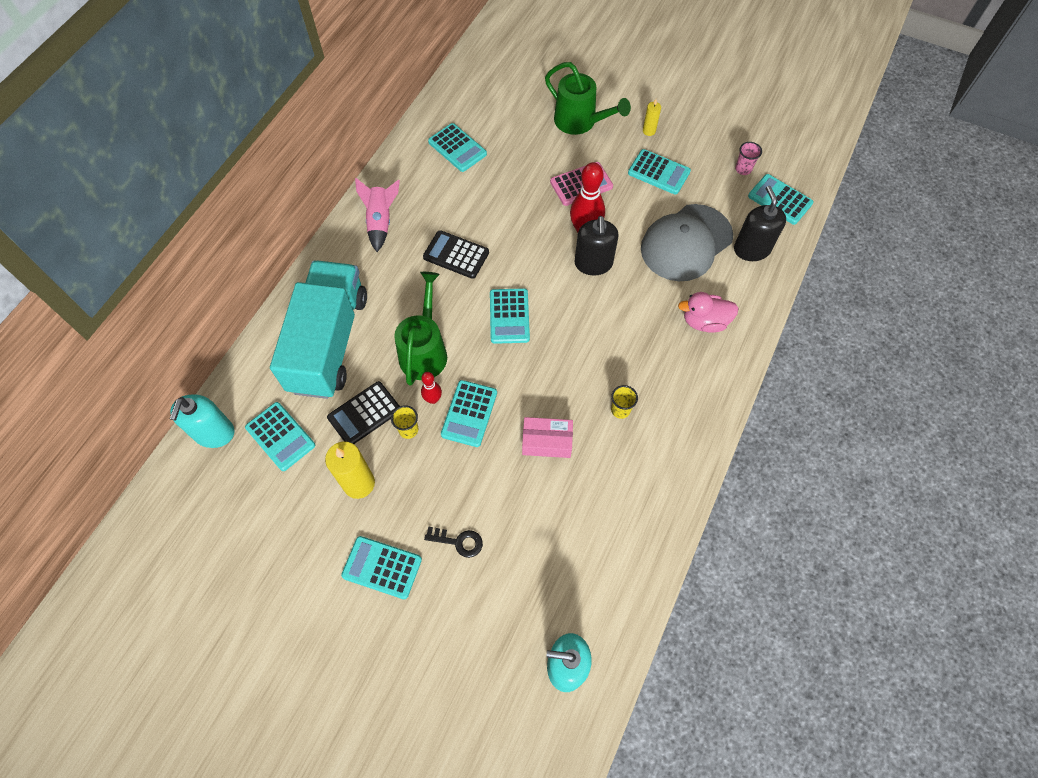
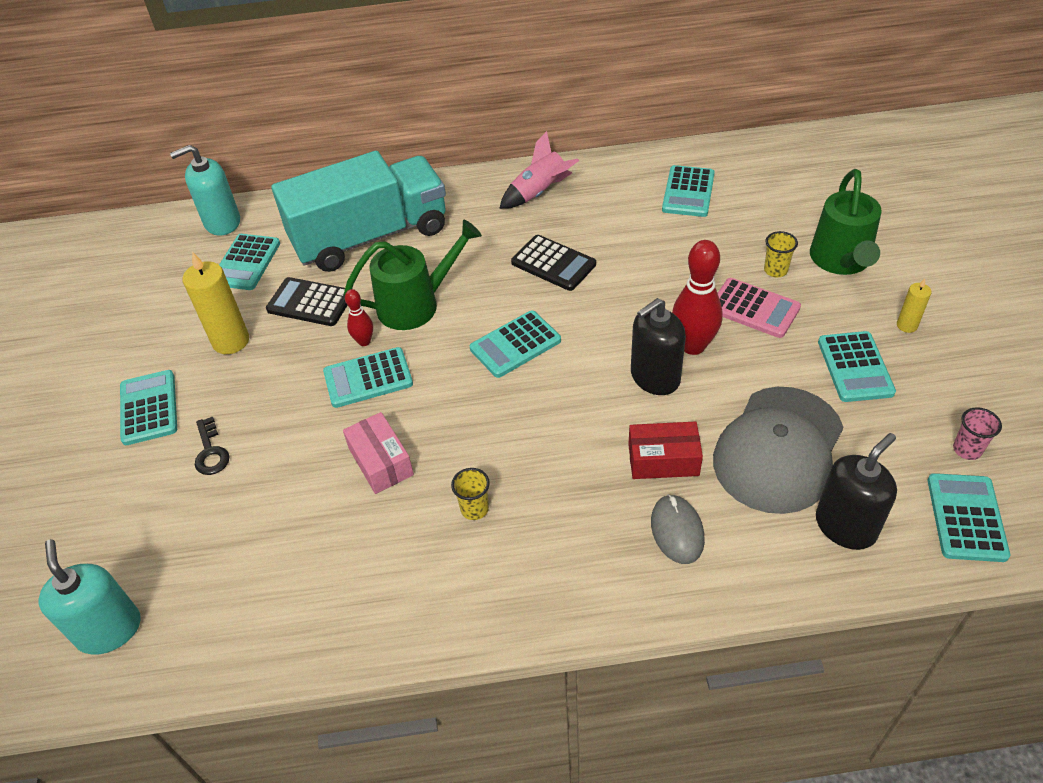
camera: 60 degrees right, 15 degrees down
yellow cup [391,405,418,439] -> yellow cup moved to [764,231,798,277]
black calculator [423,230,489,279] -> black calculator turned 135 degrees clockwise [511,235,596,291]
grey cap [641,204,733,281] -> grey cap turned 75 degrees counterclockwise [713,387,844,514]
pink duck [678,292,739,333] -> grey mouse [651,494,705,564]
none -> red box [628,421,703,479]

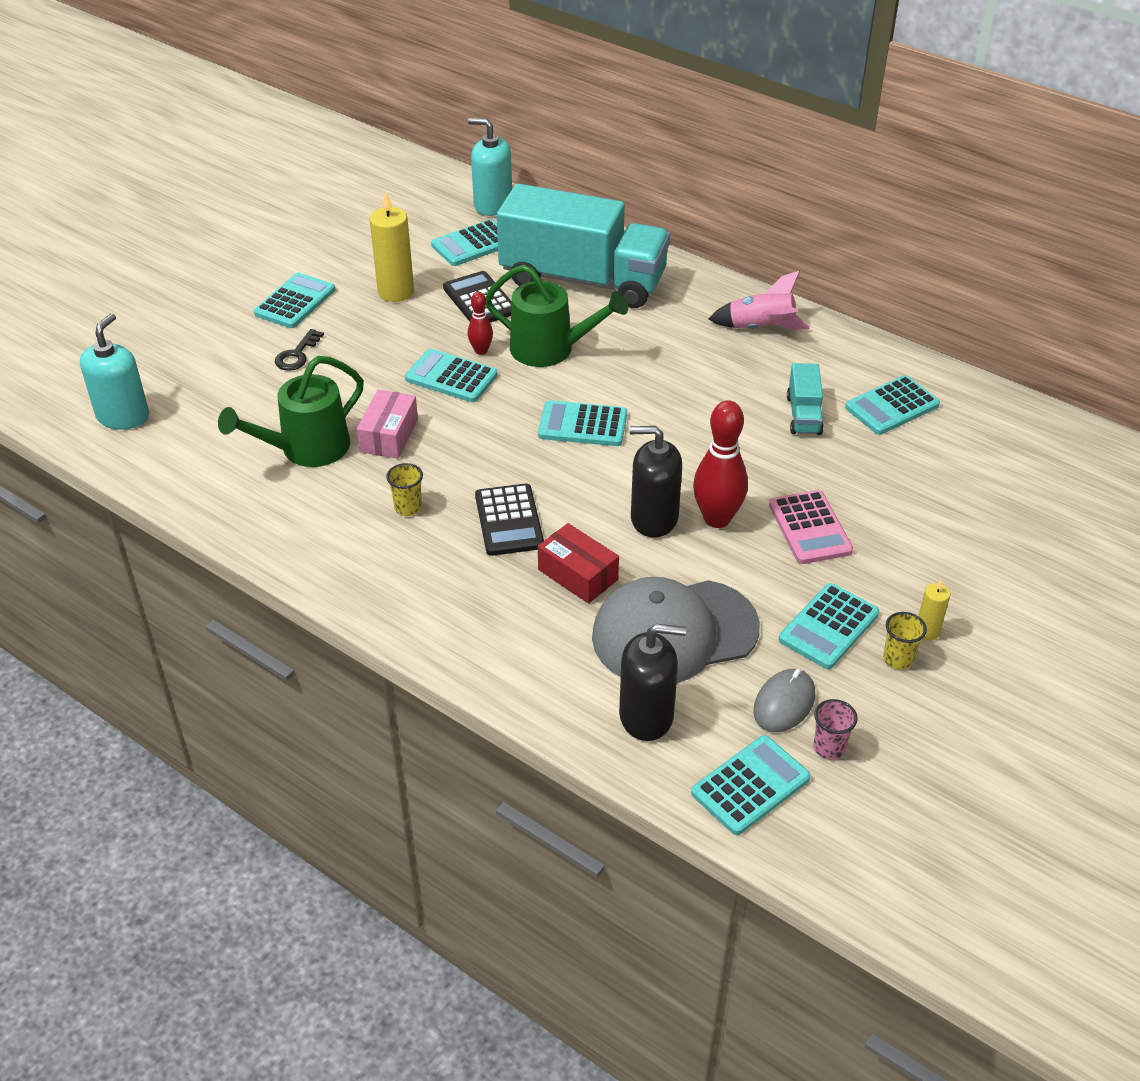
camera: 40 degrees right, 5 degrees down
black calculator [511,235,596,291] -> black calculator moved to [475,484,544,556]
grey mouse [651,494,705,564] -> grey mouse moved to [753,669,815,732]
yellow cup [764,231,798,277] -> yellow cup moved to [883,612,927,669]
green watering can [810,169,882,275] -> green watering can moved to [218,356,364,467]
none -> turquoise truck [787,363,824,435]

